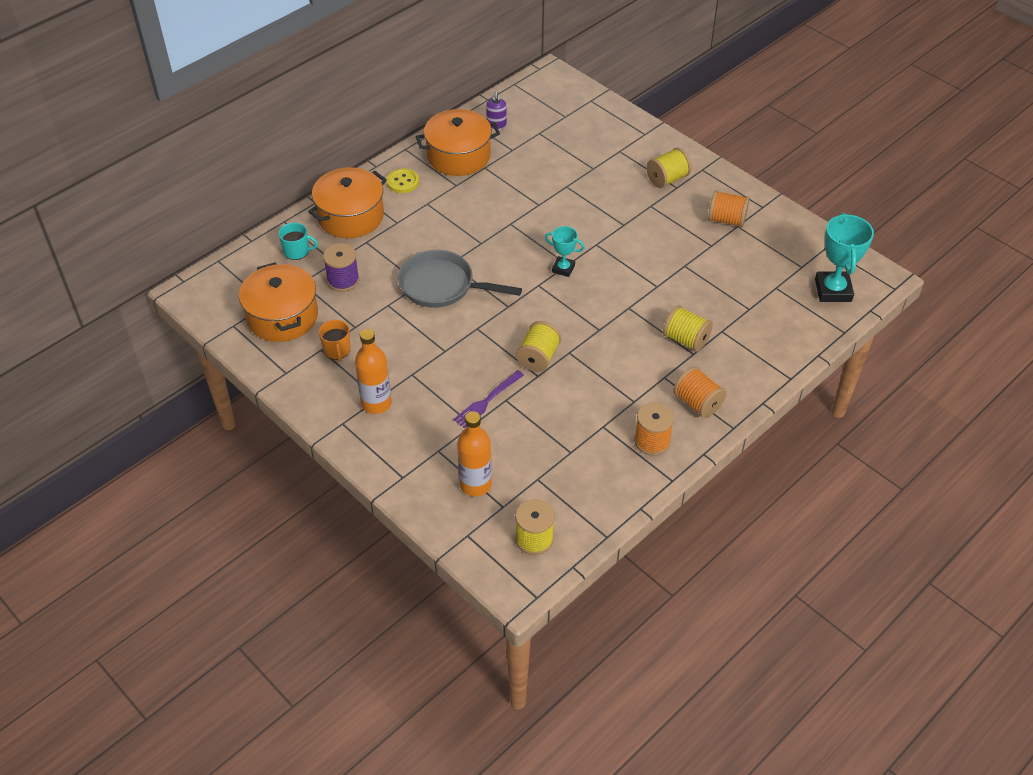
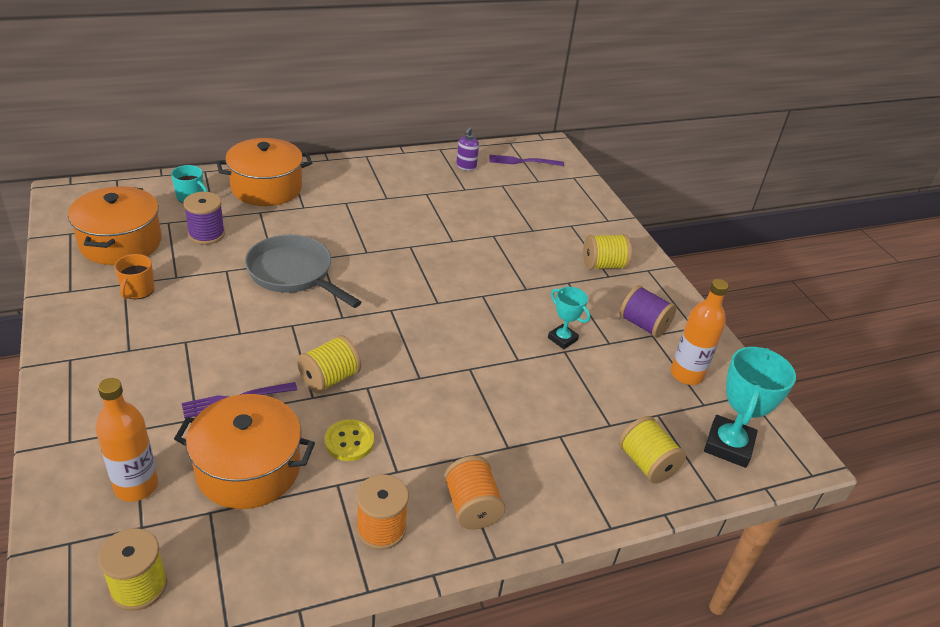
camera: 20 degrees right, 10 degrees down
orange bottle [355,329,392,414] -> orange bottle moved to [671,279,729,385]
yellow button [386,168,419,193] -> yellow button moved to [325,419,374,461]
orange pot [416,109,500,176] -> orange pot moved to [174,394,315,509]
turquoise trophy [545,226,585,277] -> turquoise trophy moved to [548,287,590,349]
yellow spool [663,306,713,352] -> yellow spool moved to [619,416,686,484]
orange spool [708,190,750,228] -> purple spool [620,285,676,338]
none -> purple fork [489,155,564,166]

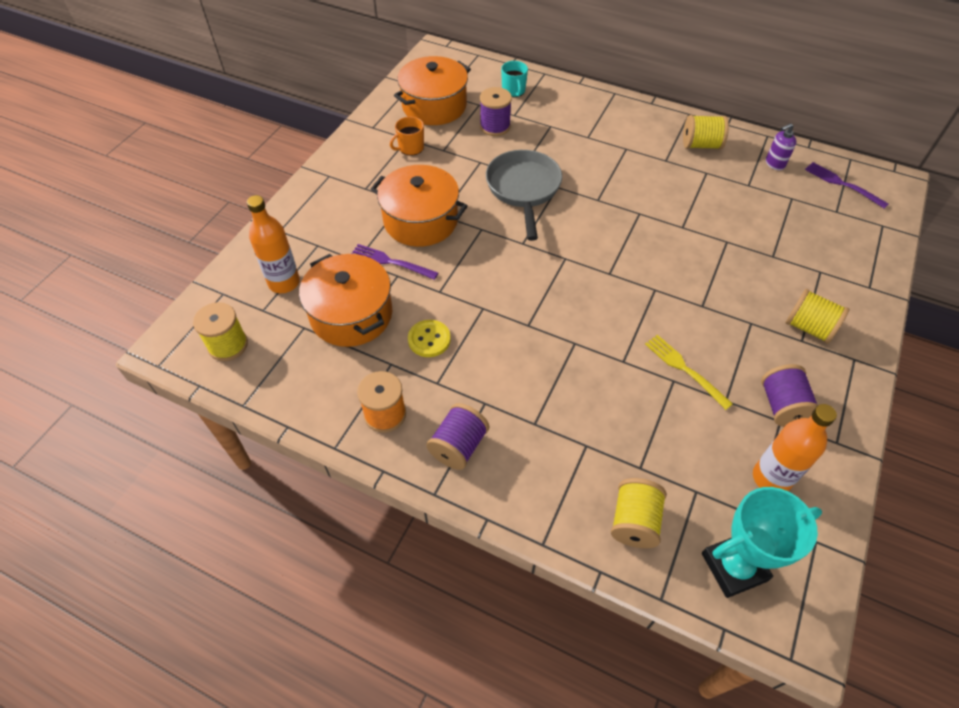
camera: 50 degrees right, 15 degrees up
orange pot [216,138,312,206] -> orange pot moved to [371,165,468,247]
yellow spool [297,335,361,394] -> yellow spool moved to [683,115,729,150]
orange spool [444,456,505,530] -> purple spool [426,403,489,470]
turquoise trophy [548,287,590,349] -> yellow fork [645,335,733,410]

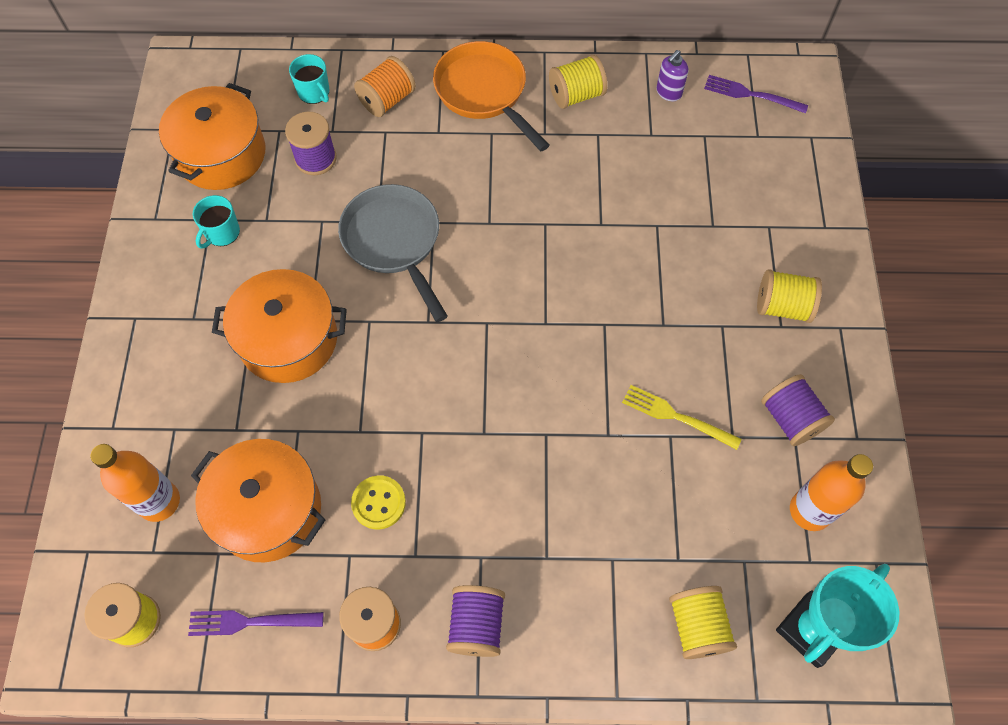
camera: 25 degrees left, 10 degrees up
purple fork [351,244,438,280] -> purple fork moved to [188,610,323,636]
orange mug [390,117,424,156] -> turquoise mug [193,195,240,249]
none -> orange spool [354,56,416,117]
none -> orange pan [433,41,550,151]

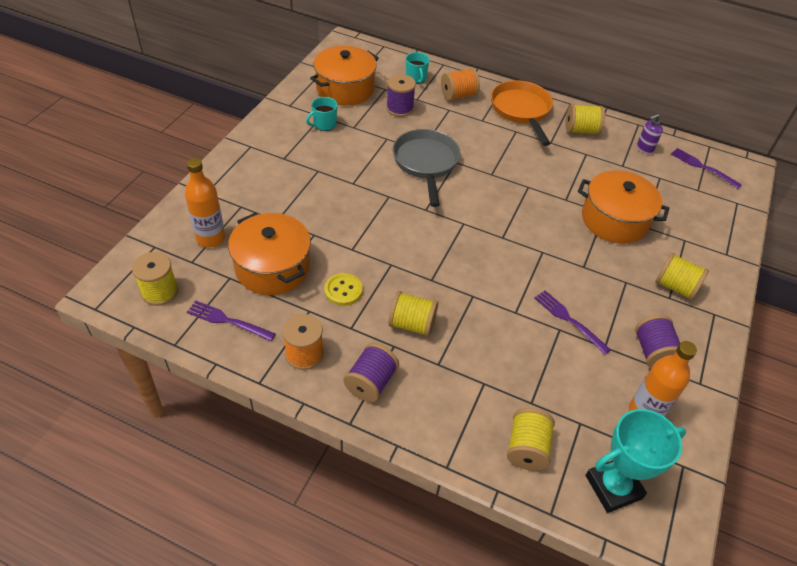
camera: 20 degrees right, 15 degrees down
orange pot [212,269,347,383] -> orange pot moved to [578,170,670,244]
yellow fork [622,385,742,450] -> purple fork [534,290,611,355]
none -> yellow spool [388,291,438,337]

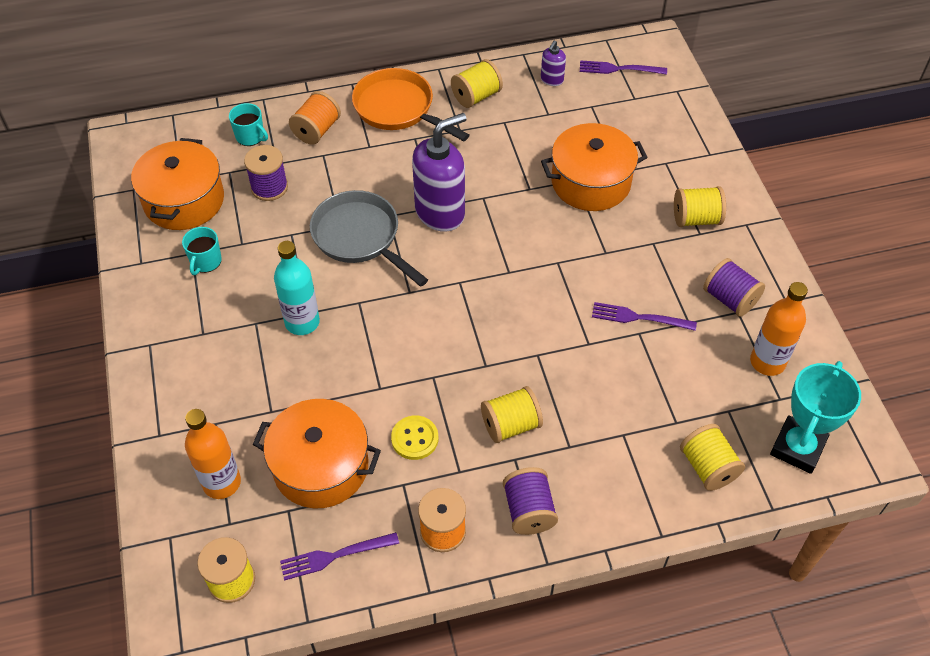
camera: 35 degrees left, 5 degrees up
none -> turquoise bottle [274,241,320,335]
none -> purple soap dispenser [412,113,467,232]

